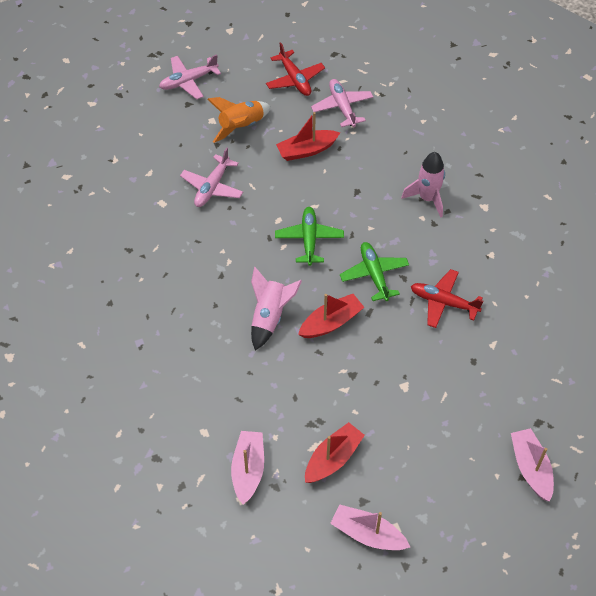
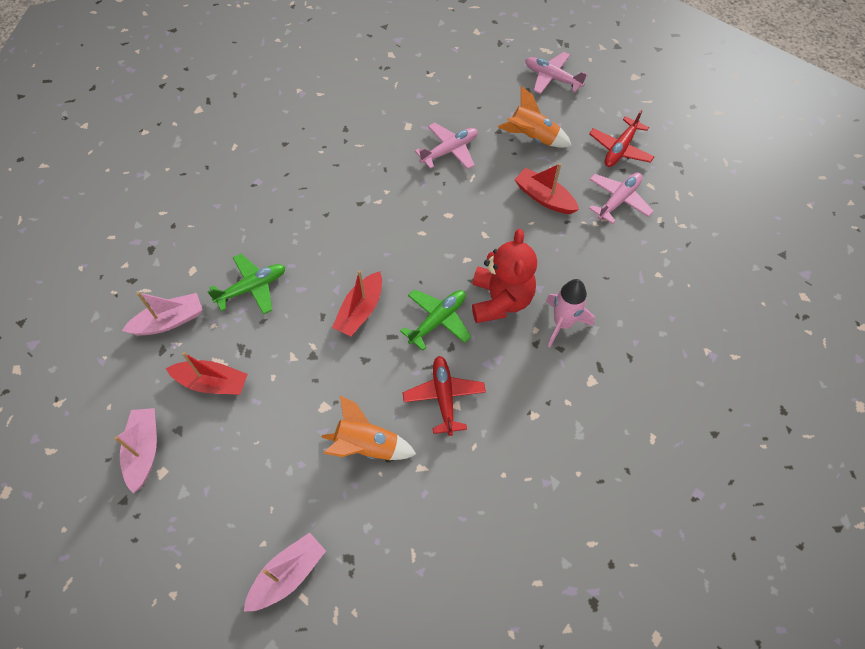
camera: 60 degrees right, 5 degrees up
pink plane [180,147,243,207] -> pink plane turned 150 degrees clockwise [415,123,478,169]
pink rocket [251,267,302,351] -> none
green plane [275,207,344,266] -> green plane moved to [207,254,285,315]
red boat [298,294,364,338] -> red boat turned 90 degrees clockwise [332,270,382,336]
none -> orange rocket [321,396,416,460]
none -> red teddy bear [472,229,537,323]

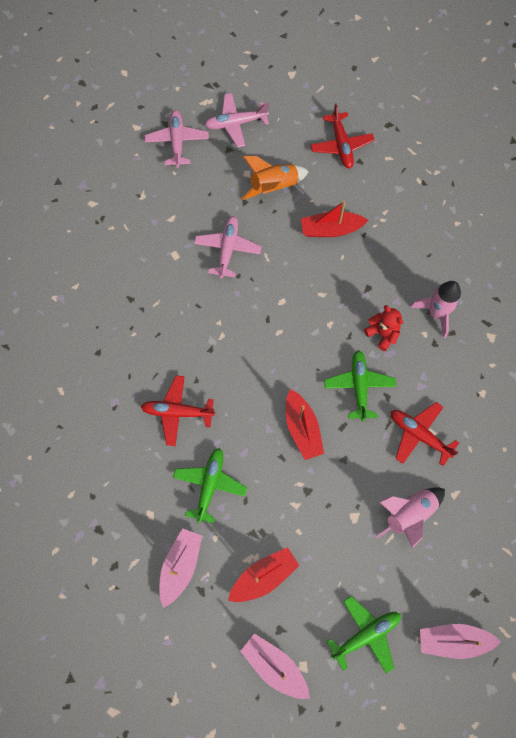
camera: 45 degrees left, 10 degrees up
pink boat [244,532,326,612] -> pink boat turned 90 degrees counterclockwise [420,624,501,659]
orange rocket [321,396,416,460] -> pink rocket [376,487,445,548]
red teddy bear [472,229,537,323] -> red teddy bear [364,305,403,351], size x0.55
pink plane [589,172,654,224] -> pink plane moved to [145,110,209,168]
none -> red plane [141,376,215,446]
none -> green plane [326,596,401,674]

